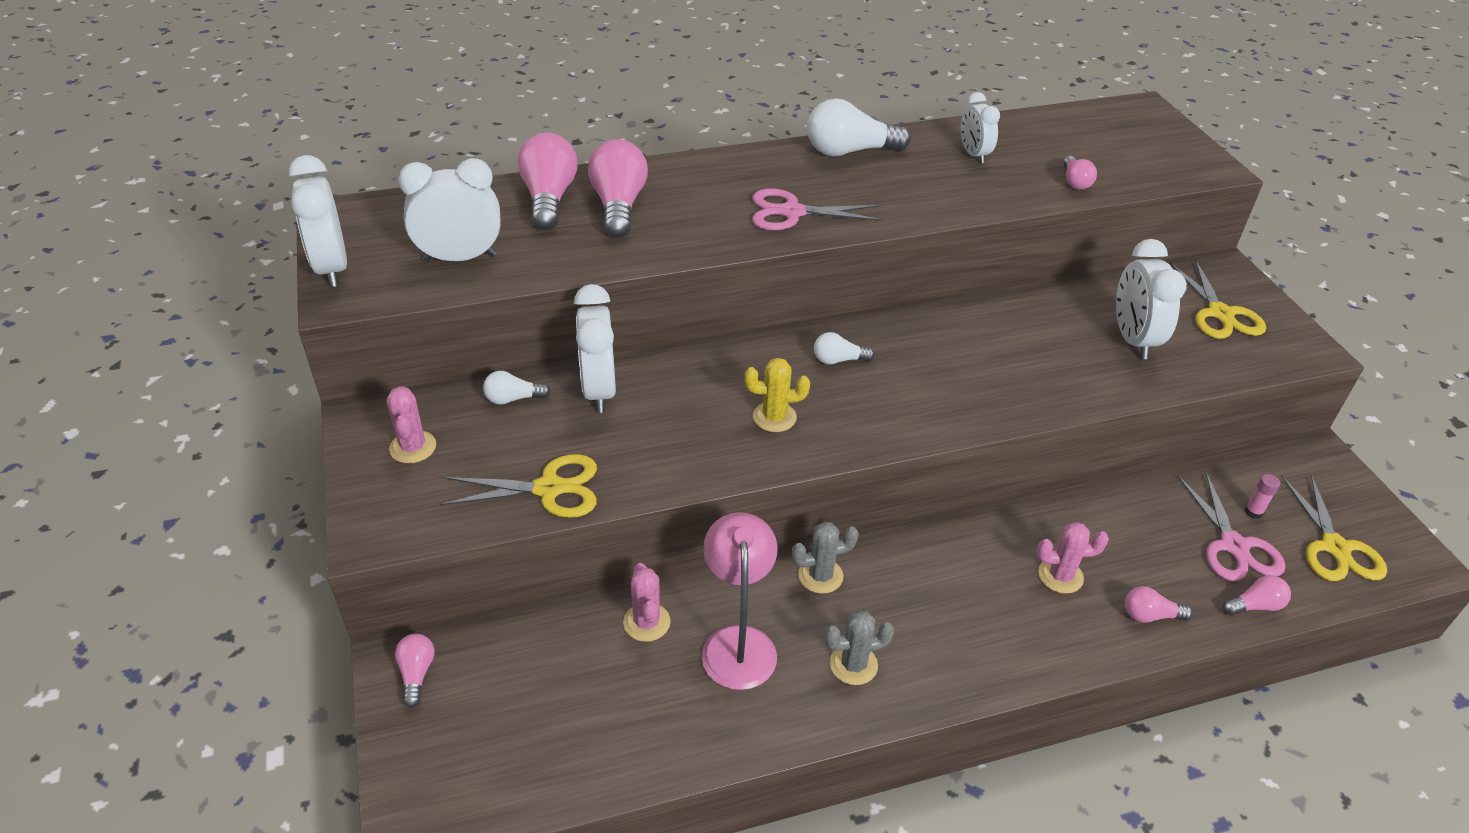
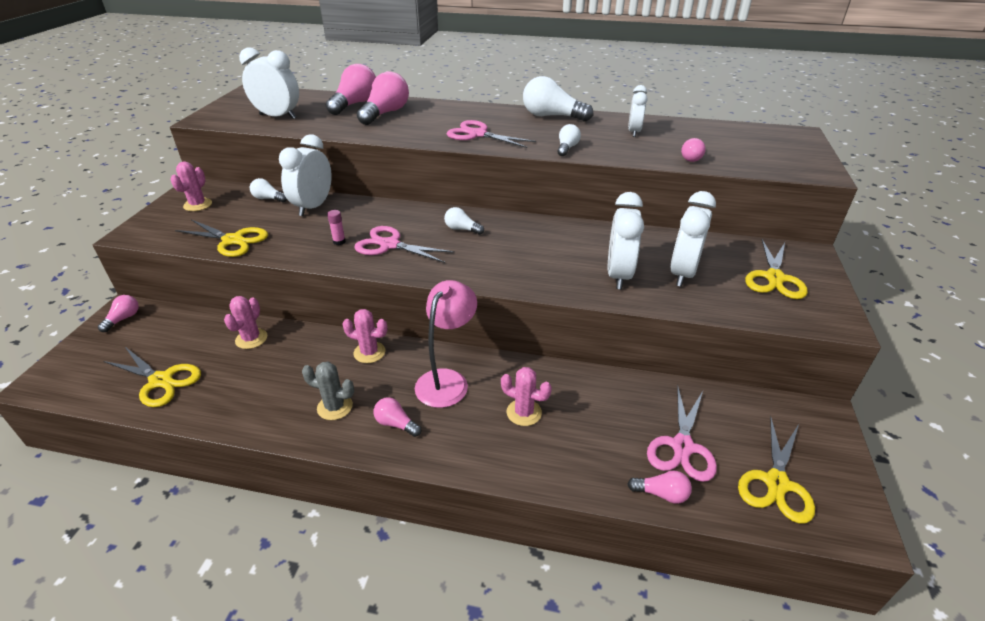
camera: 30 degrees right, 5 degrees down
white clock [289,155,347,287] -> white clock moved to [608,192,644,289]
pink lamp [702,512,778,690] -> pink lamp moved to [415,280,477,408]
yellow cactus [745,358,810,432] -> pink scissors [354,226,455,263]
grey cactus [792,521,859,594] -> pink cactus [343,309,388,363]
pink light bulb [1125,586,1193,623] -> pink light bulb moved to [374,397,421,437]
pink glue stick [1245,474,1280,519] -> pink glue stick moved to [327,210,346,245]
none -> yellow scissors [103,347,201,407]
none -> white light bulb [557,124,581,156]

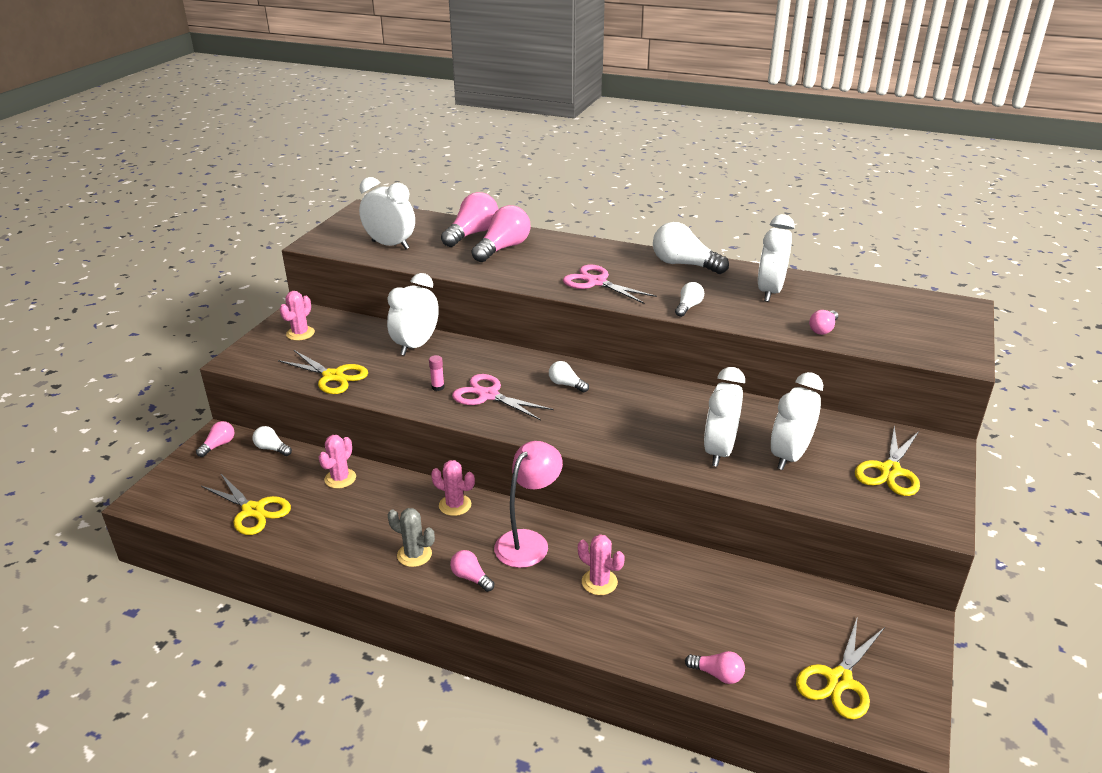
camera: 10 degrees right, 5 degrees down
white light bulb [250,178,287,202] -> white light bulb moved to [252,426,292,456]
white clock [628,85,647,137] -> white clock [758,214,794,302], size x1.57
pink scissors [647,385,717,482] -> none

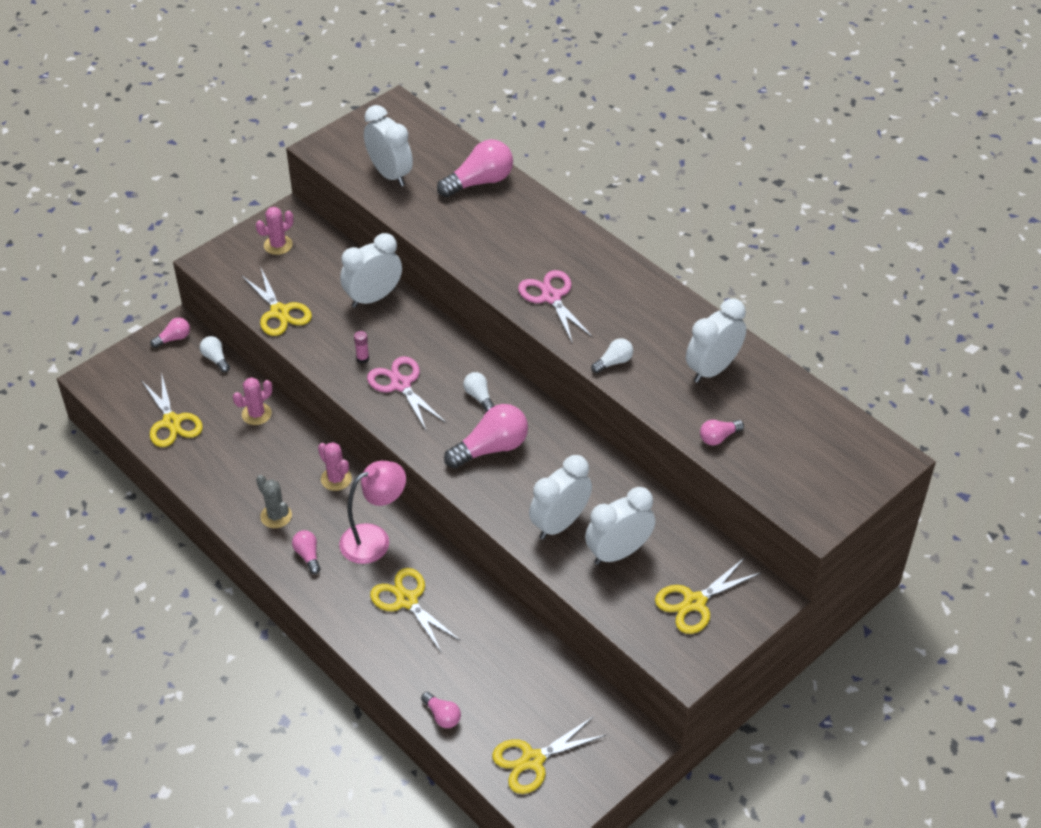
camera: 25 degrees right, 15 degrees up
pink light bulb [472,205,530,262] -> pink light bulb moved to [444,404,528,469]
pink cactus [578,534,625,595] -> yellow scissors [370,568,461,653]
white light bulb [653,222,729,274] -> none

